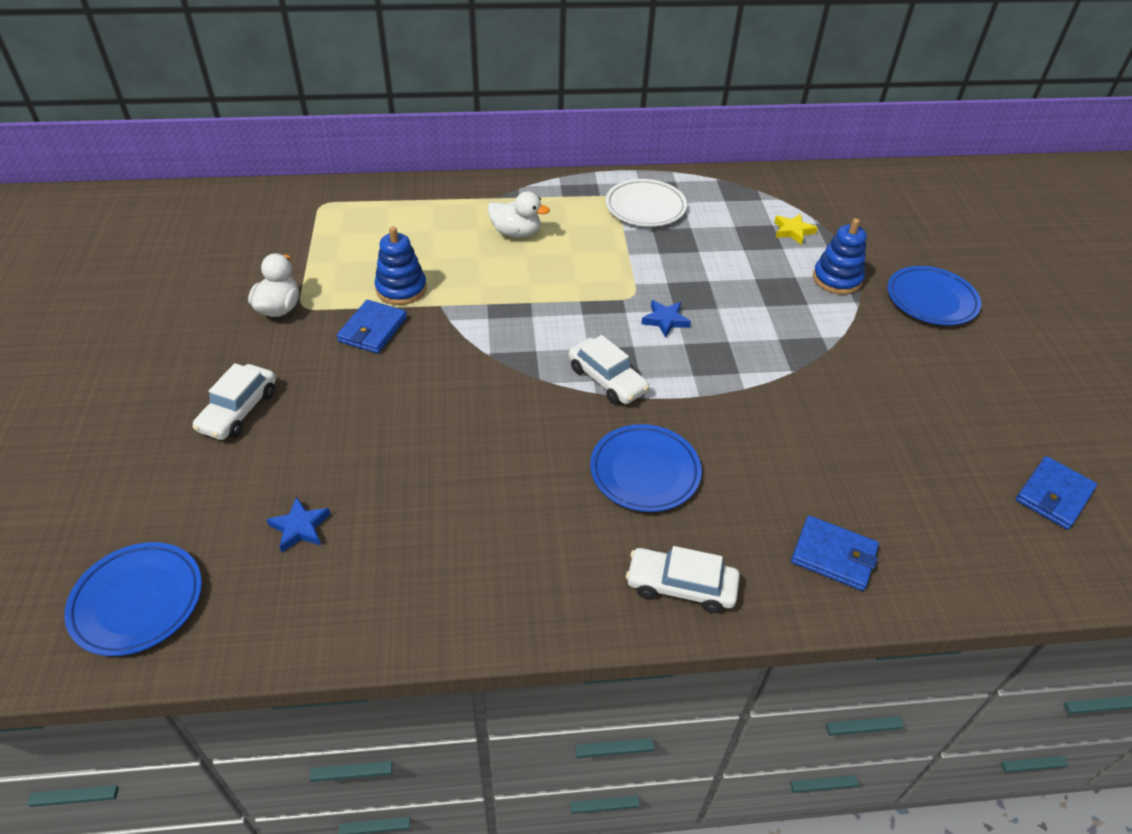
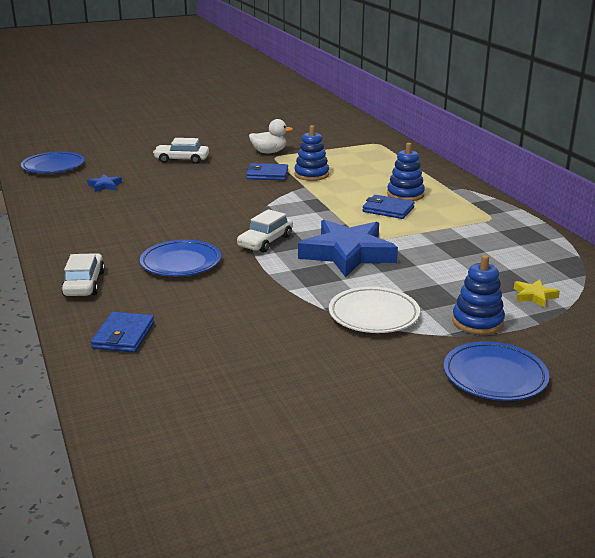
camera: 75 degrees right, 20 degrees down
white duck [488,191,550,238] -> blue stacking toy [387,143,425,201]
white plate [605,179,687,227] -> white plate moved to [329,287,420,333]
blue star [641,300,691,338] -> blue star [298,220,398,277], size x2.40
blue wallet [1016,456,1097,530] -> blue wallet moved to [363,195,415,219]

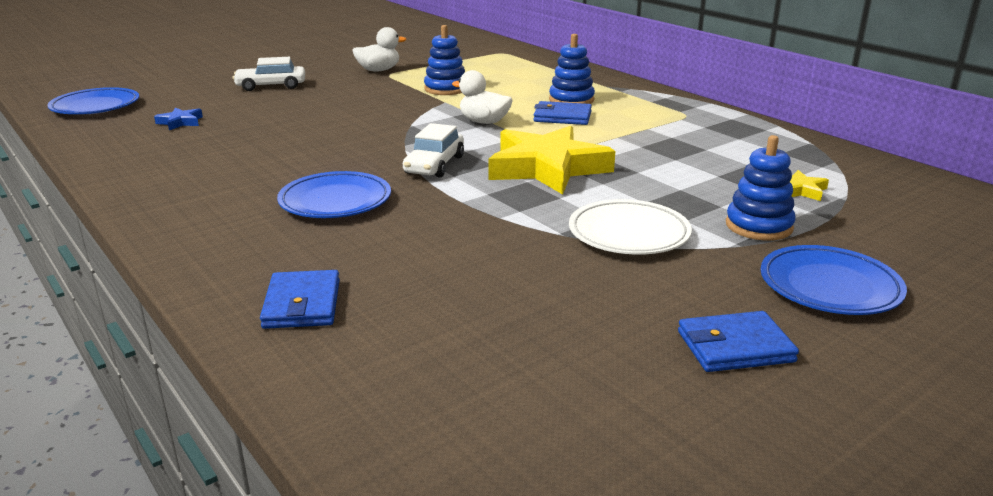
camera: 15 degrees left, 0 degrees up
white car [61,253,105,296] -> none
blue wallet [246,163,288,180] -> blue wallet moved to [678,311,799,372]
blue star [298,220,398,277] -> yellow star [489,126,615,195]
none -> white duck [452,70,513,124]

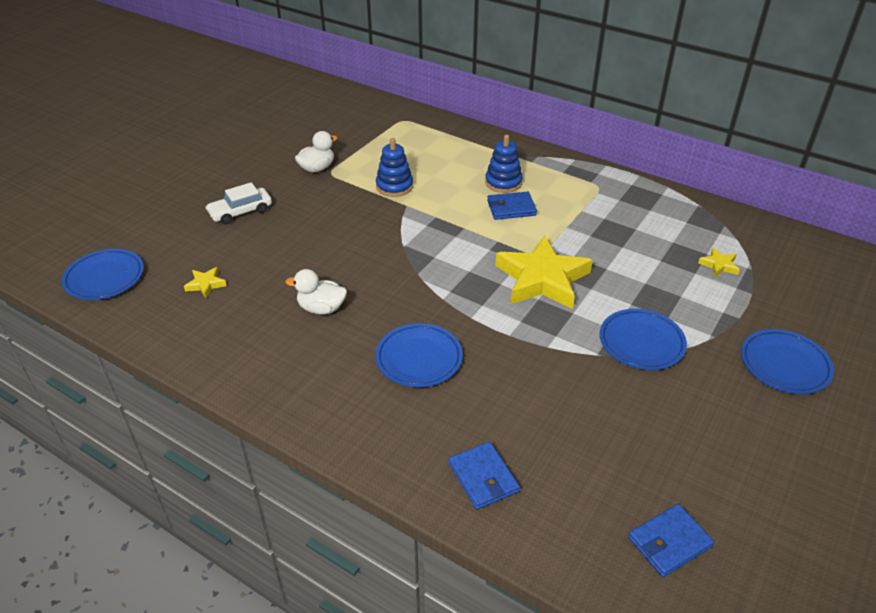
camera: 20 degrees left, 15 degrees up
blue star [154,107,203,130] -> yellow star [184,267,227,298]
white car [403,123,464,178] -> none
white duck [452,70,513,124] -> white duck moved to [285,269,347,315]
white plate [569,199,692,255] -> blue plate [600,309,687,370]
blue wallet [678,311,799,372] -> blue wallet moved to [628,504,714,577]
blue stacking toy [726,135,796,241] -> none

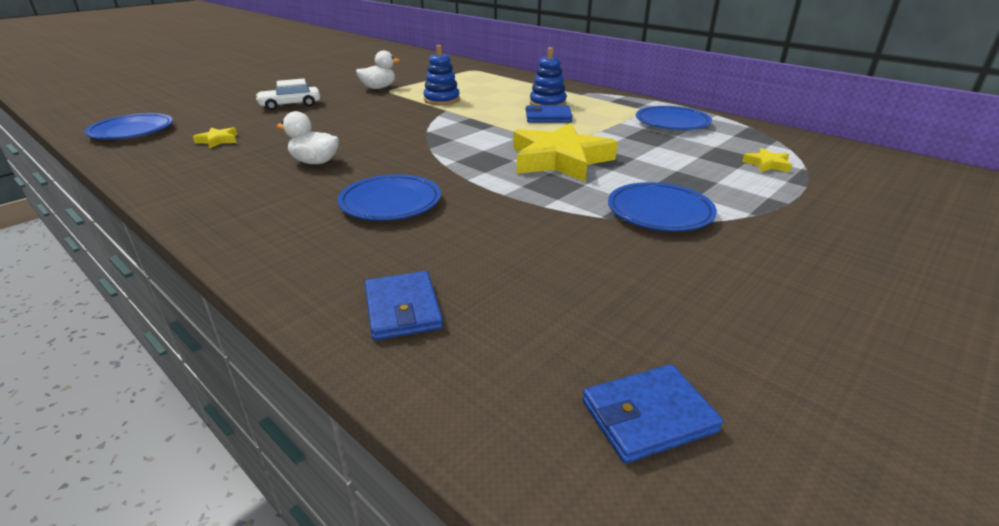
camera: 10 degrees right, 10 degrees down
blue plate [741,329,834,394] -> blue plate moved to [636,106,712,130]

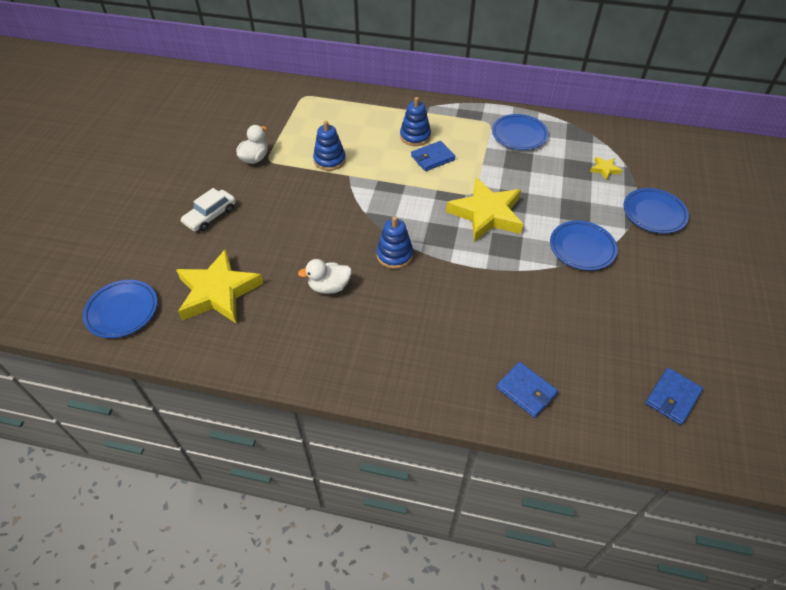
camera: 30 degrees left, 20 degrees up
yellow star [193,127,238,148] -> yellow star [176,249,264,324], size x2.40
blue plate [337,174,441,220] -> blue plate moved to [623,188,689,233]
none -> blue stacking toy [376,216,413,269]

